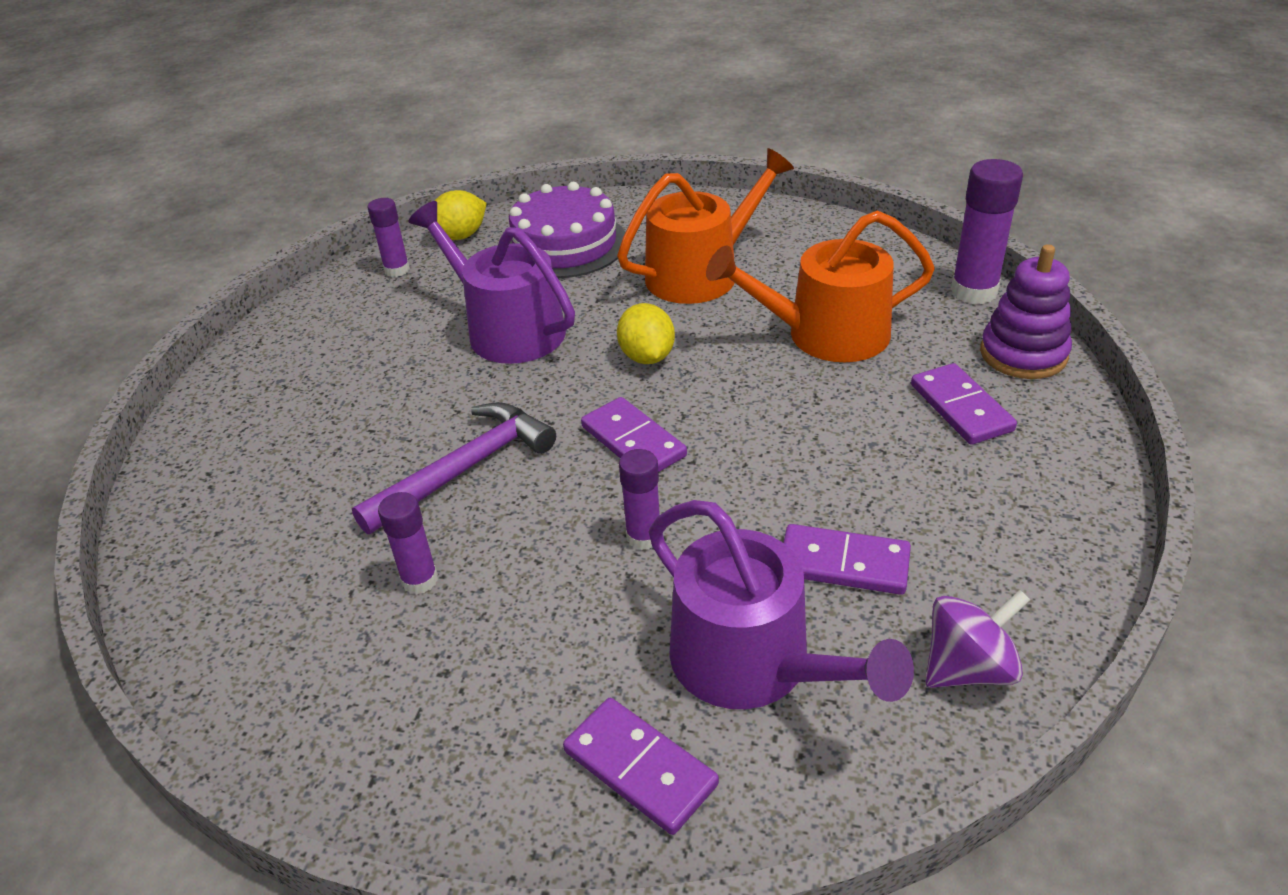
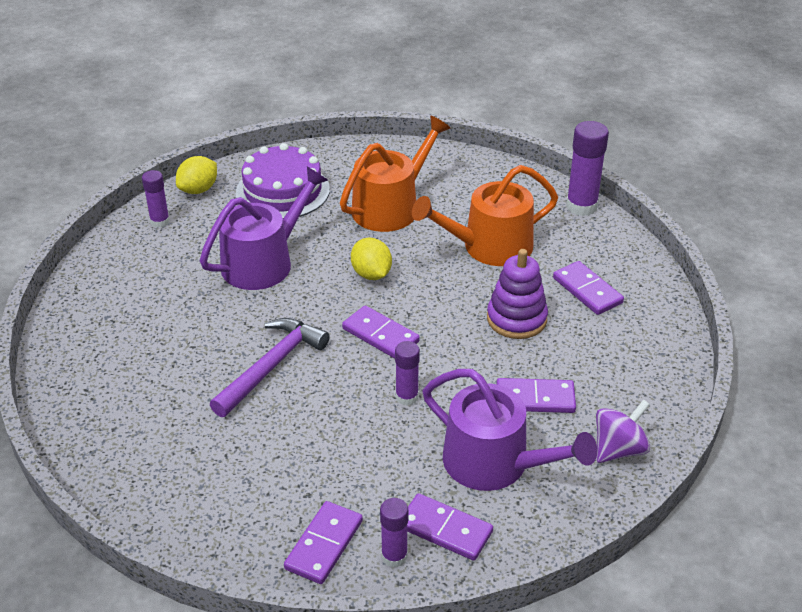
camera: 15 degrees left, 0 degrees up
purple glue stick [378,492,438,594] -> purple glue stick moved to [380,498,408,567]
purple watering can [408,201,575,364] -> purple watering can turned 105 degrees clockwise [200,167,328,290]
purple stacking toy [980,244,1072,379] -> purple stacking toy moved to [487,249,548,339]
none -> purple domino [284,501,363,584]

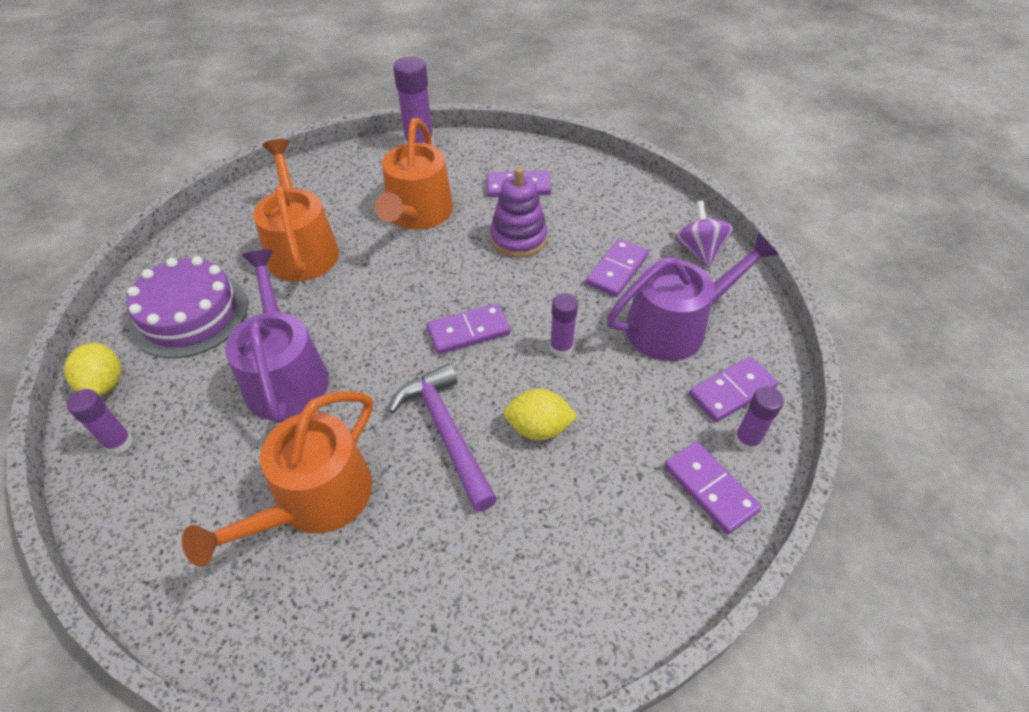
camera: 60 degrees left, 10 degrees up
yellow lemon [351,238,392,280] -> yellow lemon moved to [503,389,578,440]
none -> orange watering can [182,391,373,567]

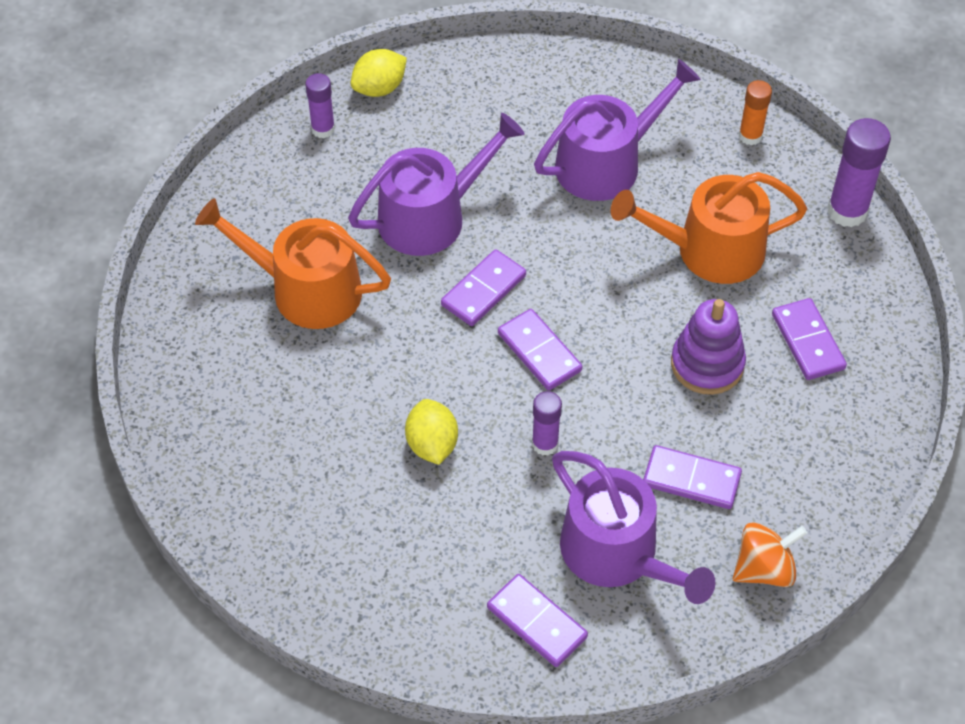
camera: 75 degrees right, 5 degrees up
purple cake [127,256,248,358] -> none
orange watering can [253,139,339,281] -> purple watering can [534,59,701,201]
purple hammer [389,363,497,512] -> none
purple domino [664,441,762,534] -> purple domino moved to [441,249,526,326]
purple spinning top [676,201,733,268] -> orange spinning top [733,522,807,587]
purple glue stick [734,386,784,452] -> none
none -> orange glue stick [739,80,772,145]

